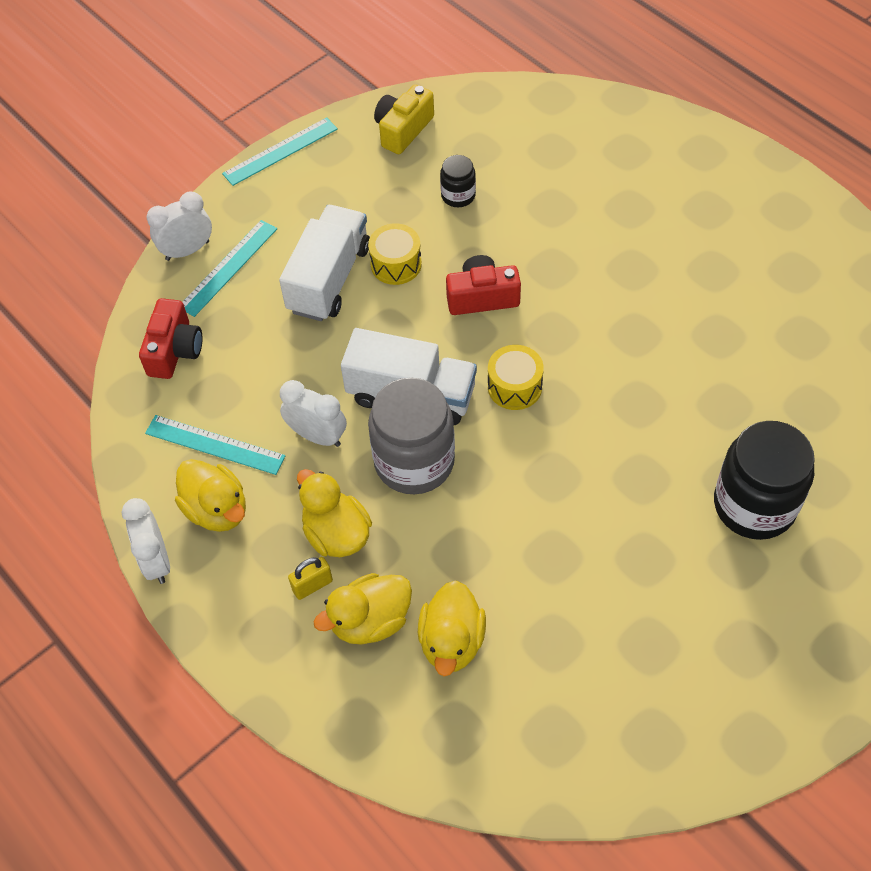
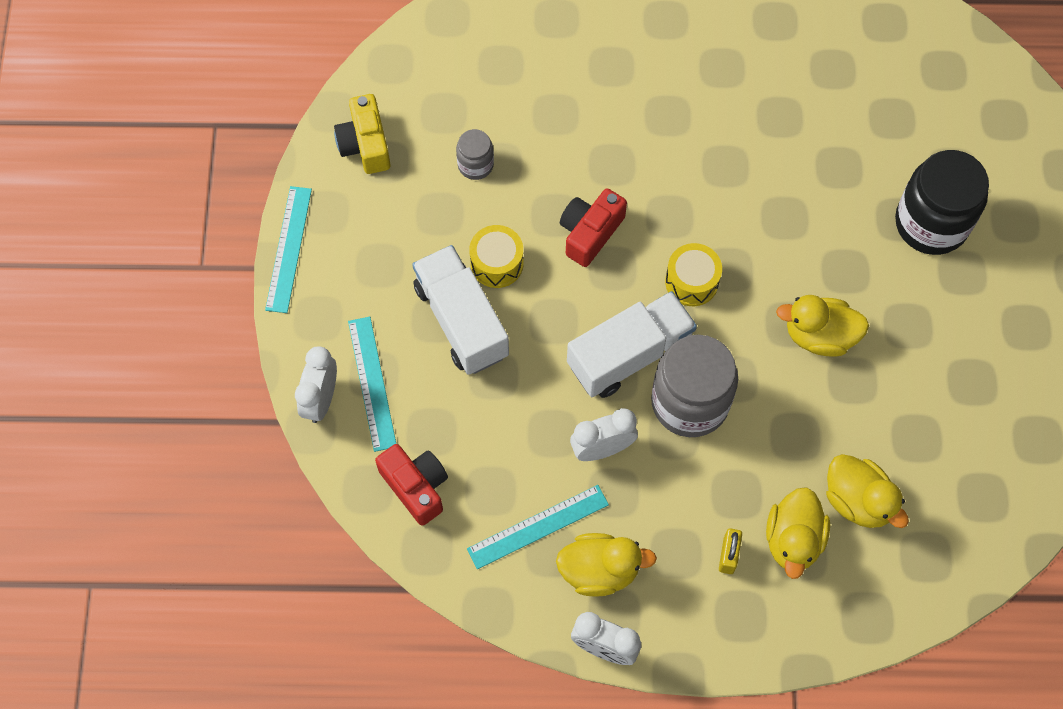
camera: 50 degrees left, 10 degrees up
yellow duck [297,469,372,557] -> yellow duck moved to [776,295,869,357]
black jar [440,155,476,207] -> grey jar [456,129,494,180]

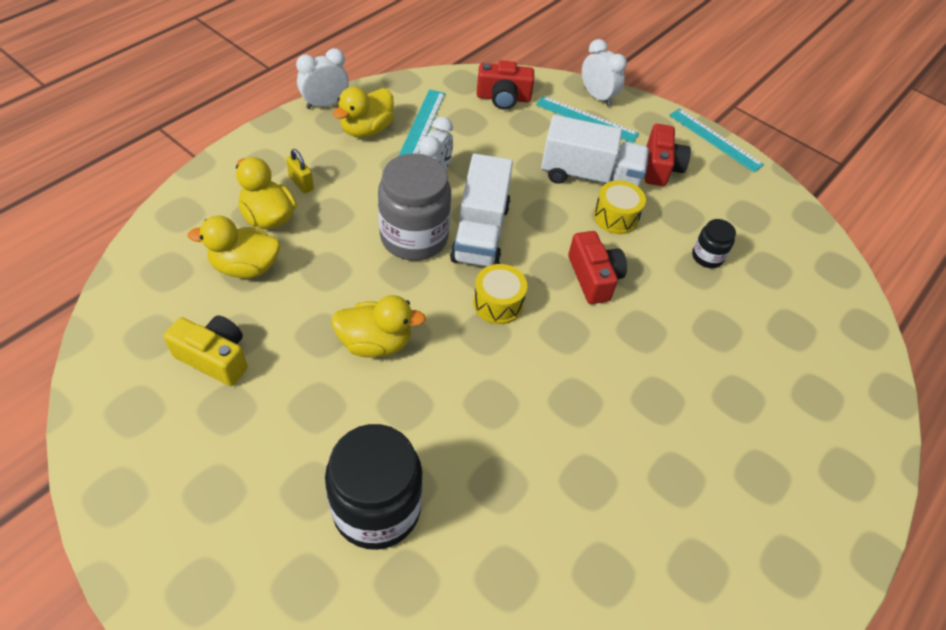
camera: 125 degrees right, 15 degrees down
yellow camera [334,94,391,174] -> yellow camera moved to [164,315,248,386]
grey jar [456,129,494,180] -> black jar [692,219,736,268]
yellow duck [776,295,869,357] -> yellow duck turned 45 degrees clockwise [331,295,426,358]
none -> red camera [645,124,691,186]

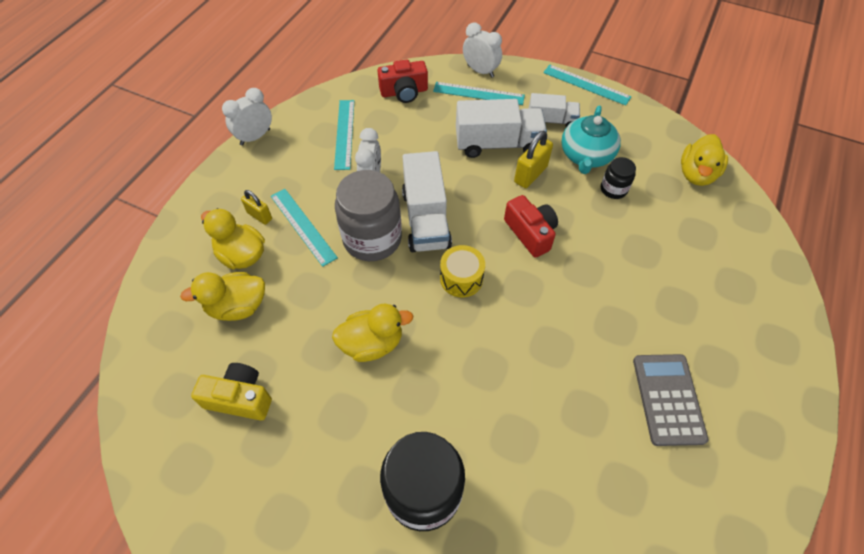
camera: 10 degrees left, 5 degrees up
yellow duck [333,87,394,138] -> yellow duck moved to [681,134,728,186]
yellow drum [594,180,646,234] -> yellow padlock [514,131,553,188]
red camera [645,124,691,186] -> white truck [529,93,580,127]
none -> turquoise ruler [271,189,338,267]
none -> turquoise teapot [561,106,621,174]
none -> grey calculator [633,354,708,446]

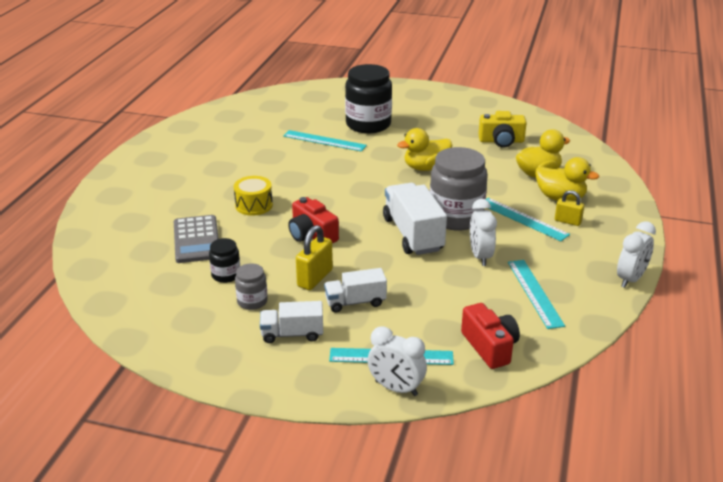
camera: 170 degrees right, 25 degrees down
red camera [378,59,428,103] -> red camera turned 90 degrees clockwise [461,303,520,369]
yellow drum [440,245,485,297] -> yellow drum moved to [234,176,273,216]
white truck [456,99,547,158] -> white truck [324,268,387,313], size x0.60
turquoise ruler [543,65,632,106] -> turquoise ruler moved to [283,130,367,152]
turquoise teapot [561,106,621,174] -> grey jar [235,263,268,310]
grey calculator [633,354,708,446] -> grey calculator moved to [174,215,219,263]
yellow duck [681,134,728,186] -> none

